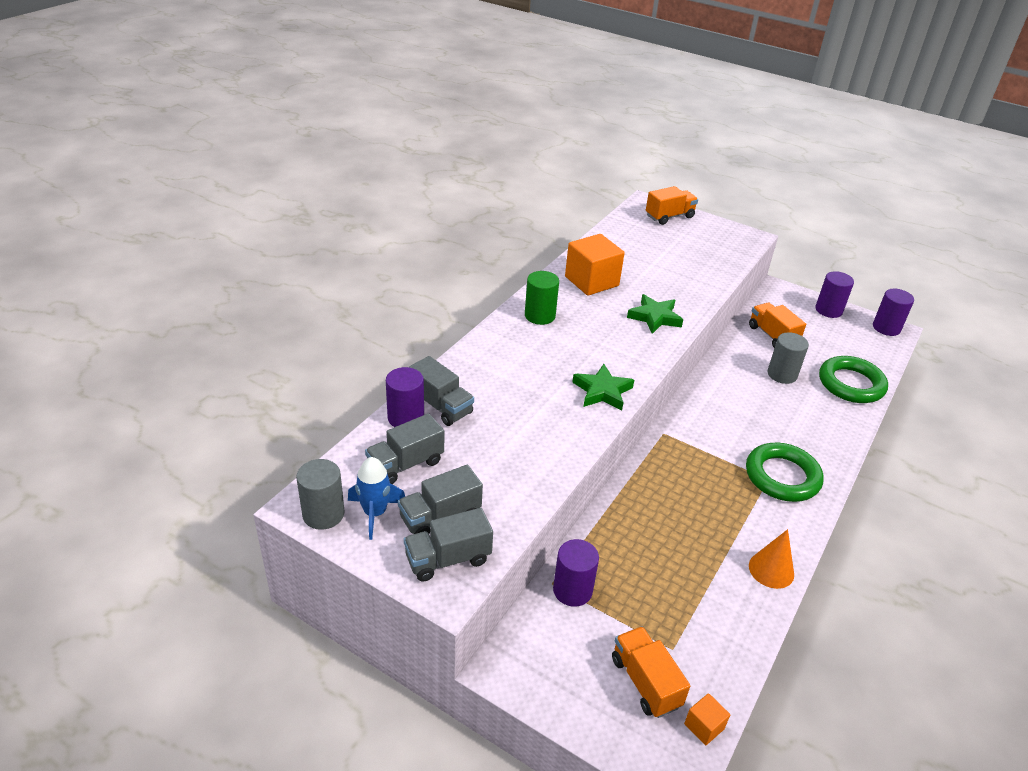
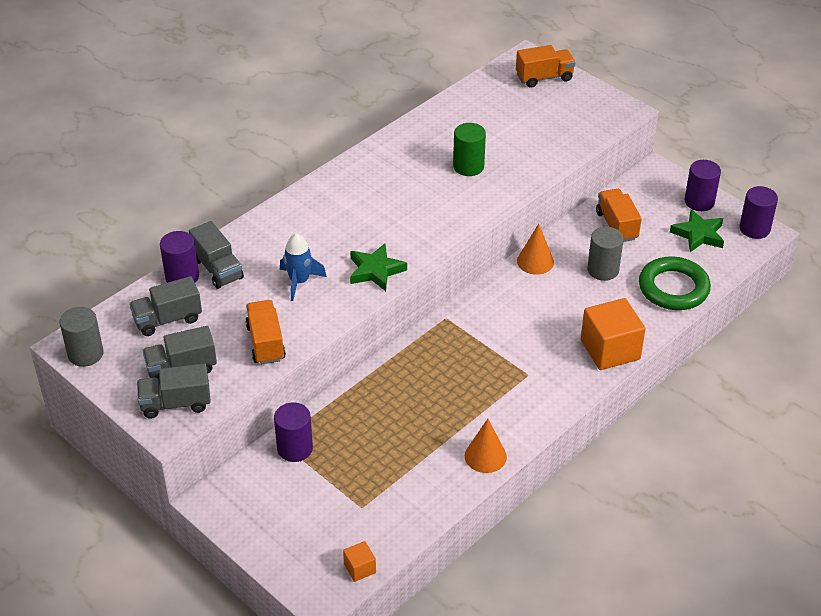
camera: 15 degrees right, 5 degrees up
blue rocket [348,457,405,540] -> blue rocket moved to [280,233,327,301]
green cylinder [525,271,559,325] -> green cylinder moved to [453,123,486,176]
orange cube [565,234,624,296] -> orange cube moved to [581,298,646,370]
orange truck [612,626,690,718] -> orange truck moved to [245,300,286,364]
green star [627,294,683,334] -> green star moved to [670,209,724,252]
green ring [746,443,824,502] -> none
none -> orange cone [517,224,554,275]

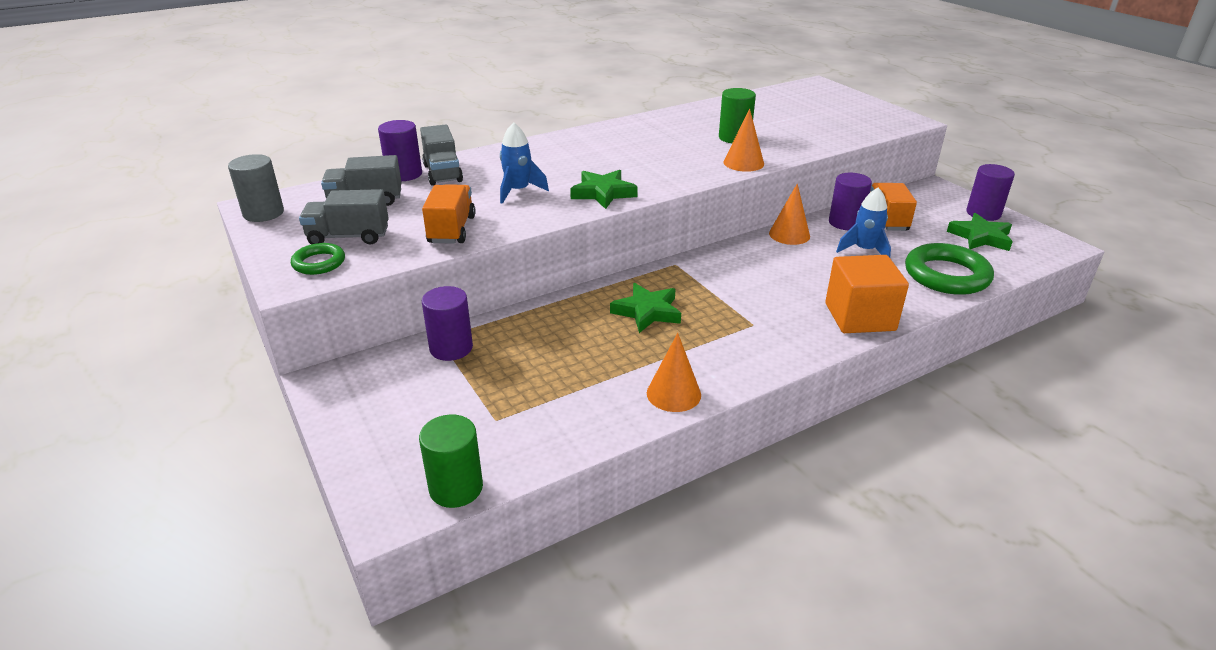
camera: 15 degrees right, 10 degrees down
grey truck [137,363,211,419] -> green ring [291,243,345,275]
orange cube [343,541,376,582] -> green cylinder [419,414,483,508]
orange truck [516,45,576,88] -> none
grey cylinder [587,227,624,281] -> blue rocket [836,188,891,257]
purple cylinder [739,186,778,239] -> purple cylinder moved to [829,173,872,230]
none -> green star [610,283,681,333]
none -> orange cone [723,109,764,172]

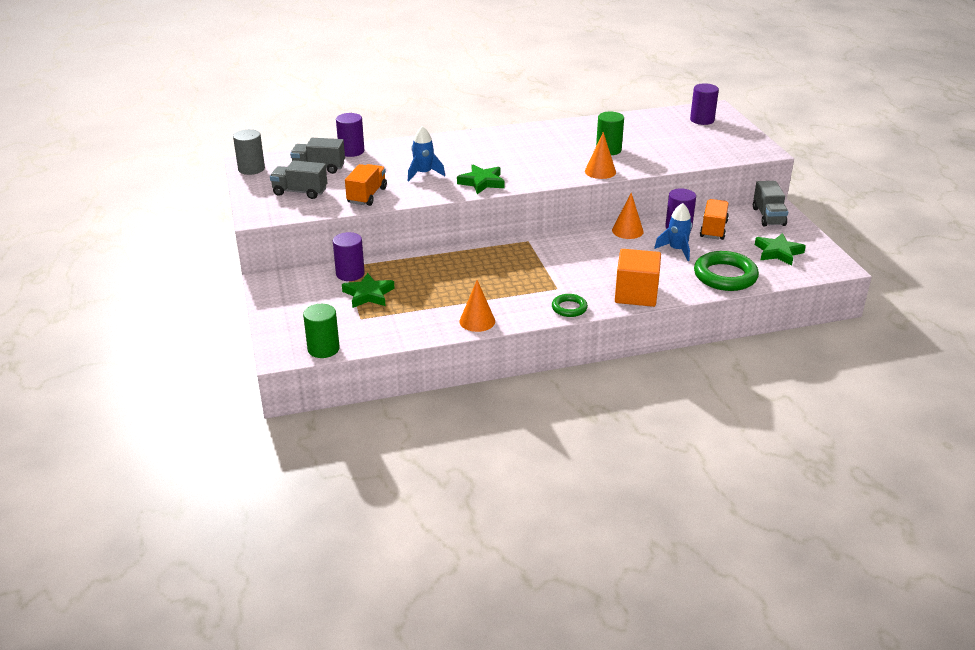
camera: 15 degrees right, 0 degrees up
green ring [291,243,345,275] -> green ring moved to [552,294,588,317]
grey truck [420,124,463,186] -> grey truck moved to [753,181,788,226]
green star [610,283,681,333] -> green star moved to [342,273,395,308]
purple cylinder [966,164,1015,221] -> purple cylinder moved to [690,83,719,125]

